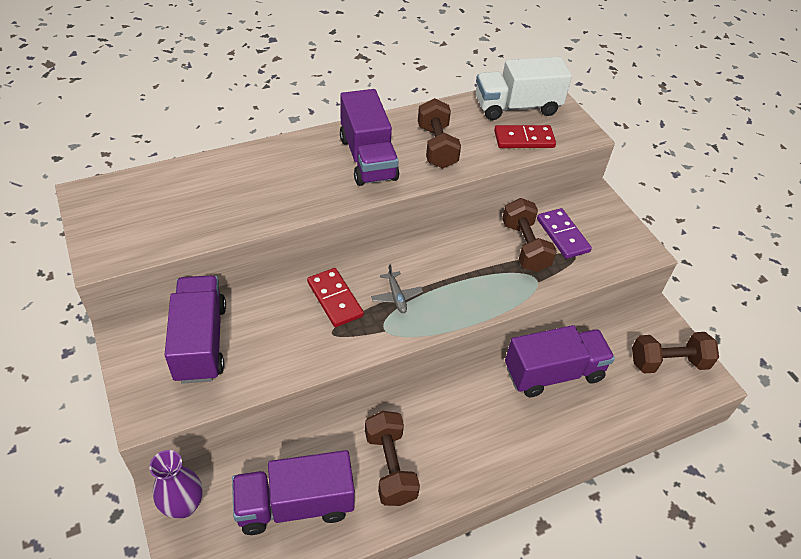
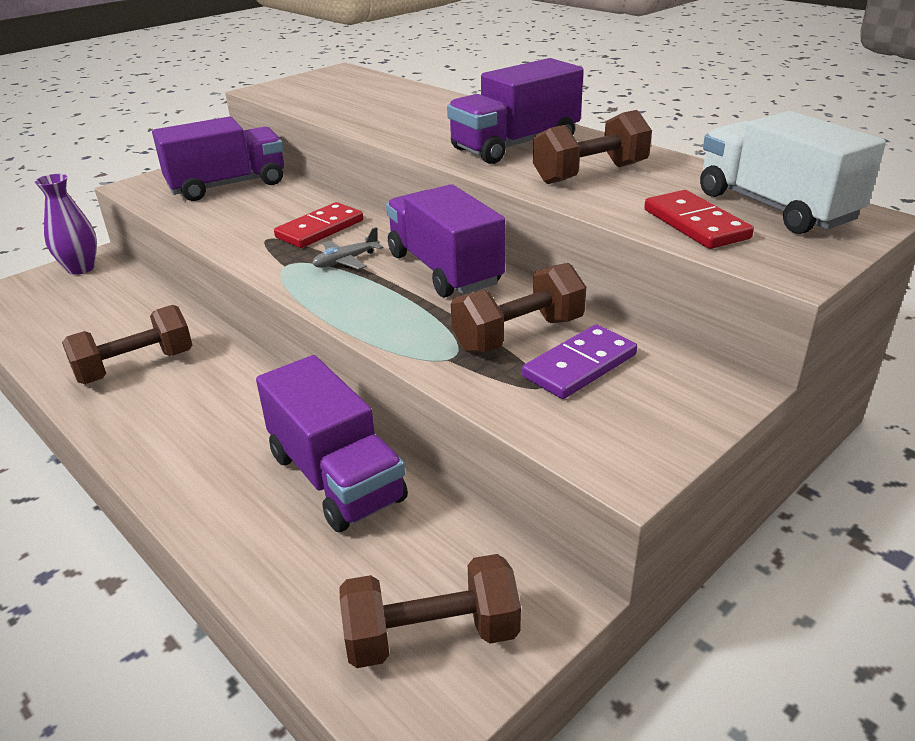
camera: 75 degrees right, 15 degrees down
purple truck [232,450,355,535] -> purple truck moved to [386,184,505,297]
brown dumbbell [632,332,719,373] -> brown dumbbell turned 75 degrees counterclockwise [340,554,521,668]

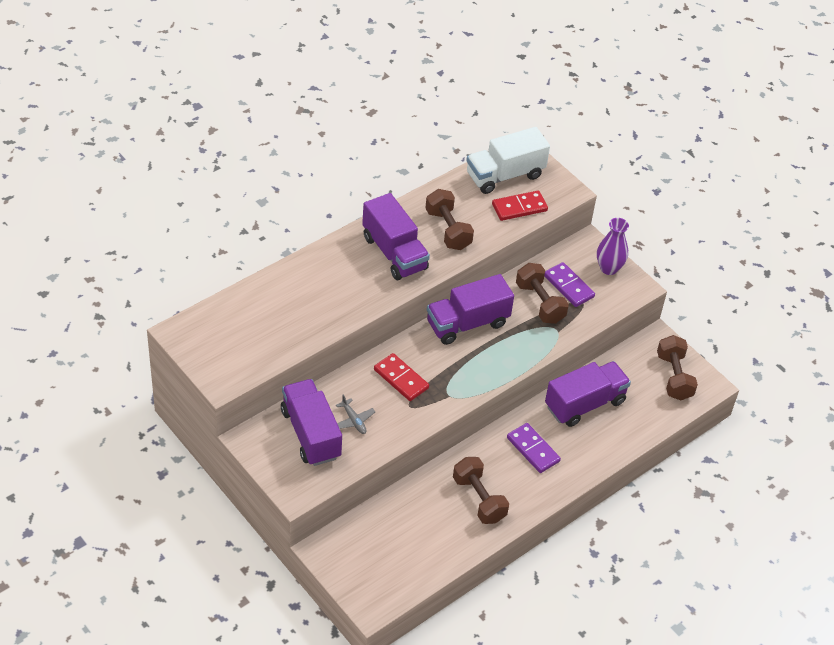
camera: 90 degrees left, 15 degrees up
purple vase [35,174,97,275] -> purple vase moved to [597,218,629,275]
grey plane [312,227,383,270] -> grey plane moved to [336,395,375,434]
none -> purple domino [507,423,561,473]

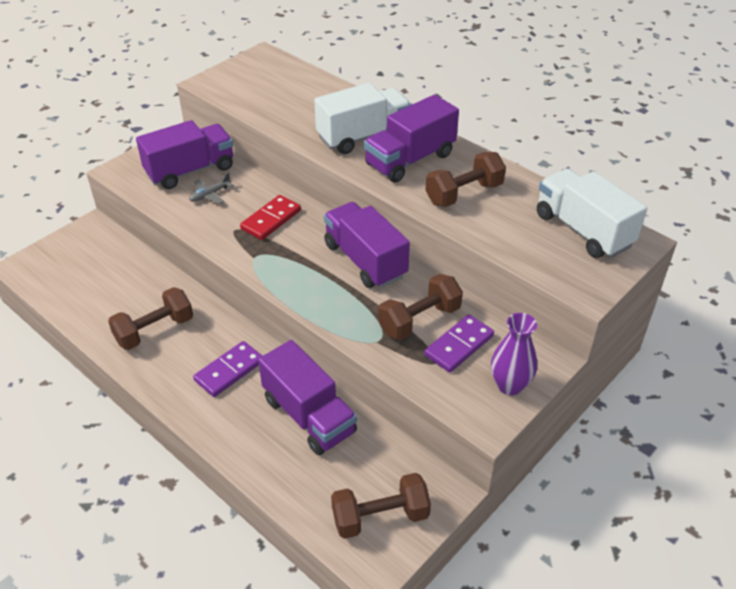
camera: 85 degrees right, 5 degrees down
red domino [492,190,548,221] -> none
none -> white truck [314,83,411,154]

